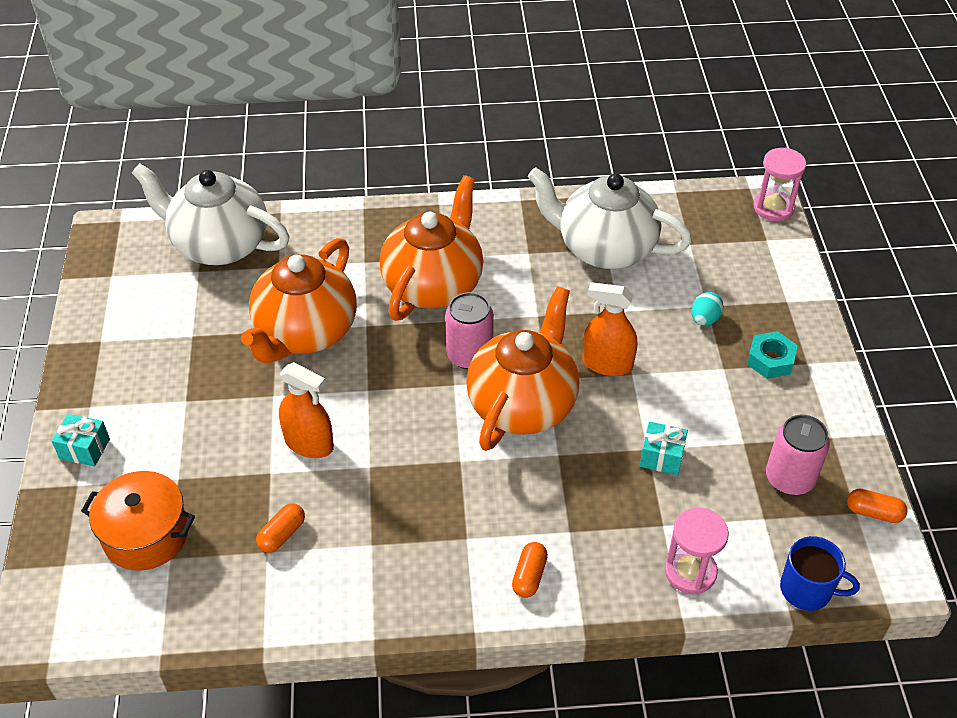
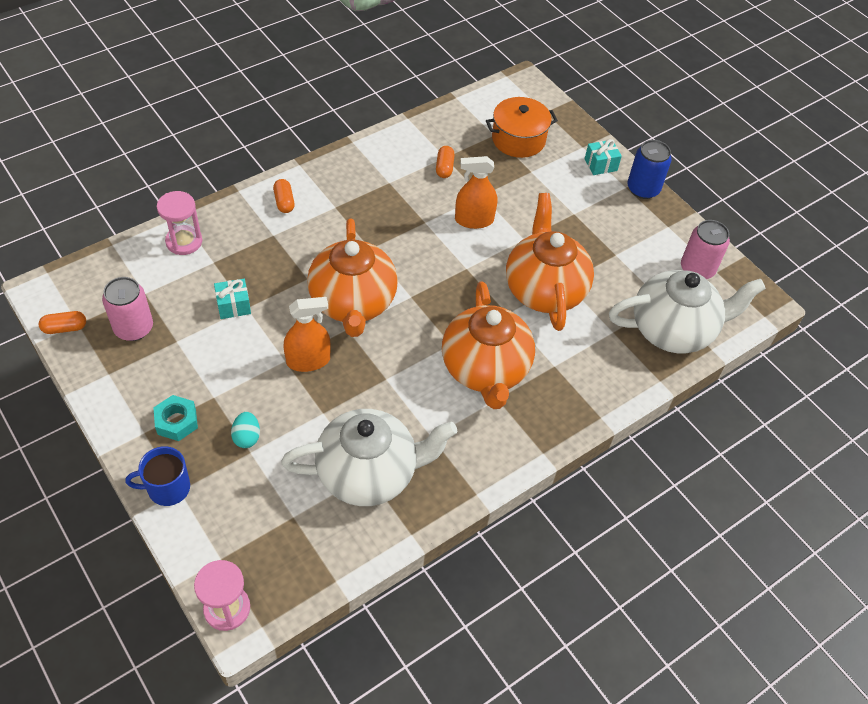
camera: 145 degrees right, 5 degrees up
pink can [445,292,494,369] -> pink can moved to [681,220,730,279]
blue mug [780,536,860,611] -> blue mug moved to [126,446,190,506]
none -> blue can [627,140,672,199]

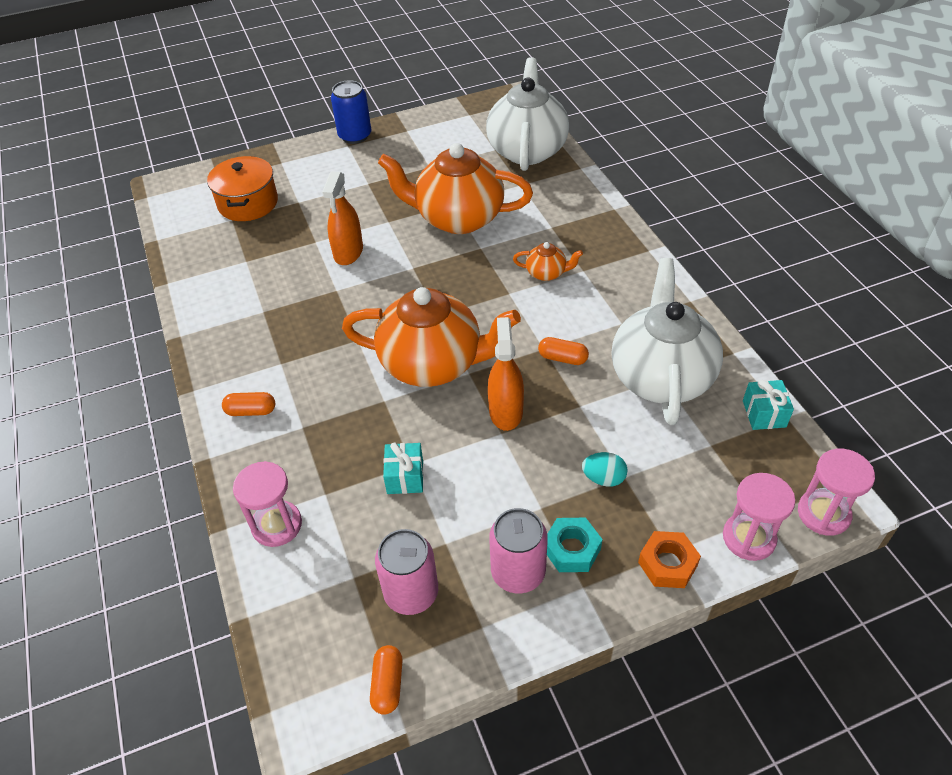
camera: 70 degrees left, 5 degrees down
blue mug [126,446,190,506] -> orange nut [638,531,701,588]
orange capsule [436,146,455,178] -> orange capsule moved to [538,337,589,365]
orange teapot [442,282,535,409] -> orange teapot [513,242,583,281], size x0.43
turquoise gift [585,139,622,175] -> turquoise gift moved to [743,380,794,430]
pink can [681,220,730,279] -> pink can moved to [489,508,548,593]
none -> pink hourglass [723,473,795,561]

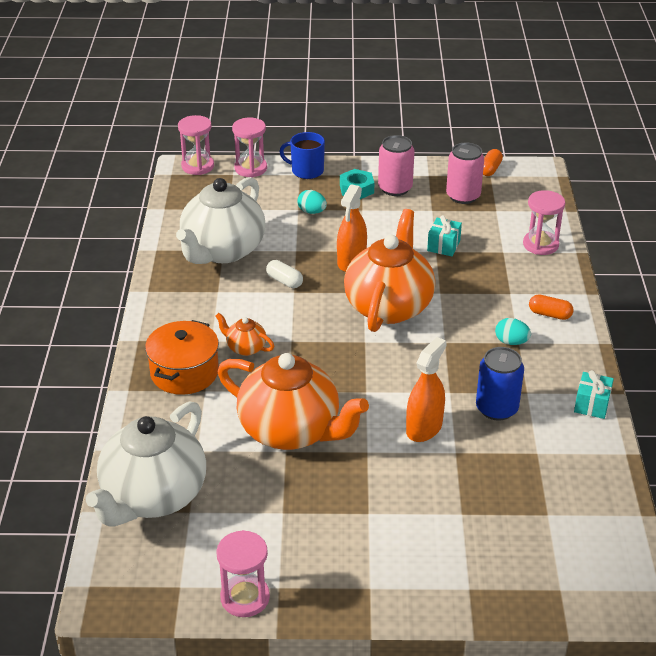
camera: 160 degrees left, 10 degrees down
orange pot [207,156,278,221] -> orange pot moved to [145,320,219,395]
blue can [331,80,371,144] -> blue can moved to [476,347,524,421]
orange teapot [342,287,521,387] -> orange teapot turned 75 degrees clockwise [344,209,435,332]
orange capsule [538,337,589,365] -> white capsule [266,260,303,288]
orange nut [638,531,701,588] -> blue mug [279,132,325,179]
turquoise gift [743,380,794,430] -> turquoise gift moved to [574,370,614,419]
none -> pink hourglass [216,530,270,617]
none -> turquoise egg [495,318,531,345]

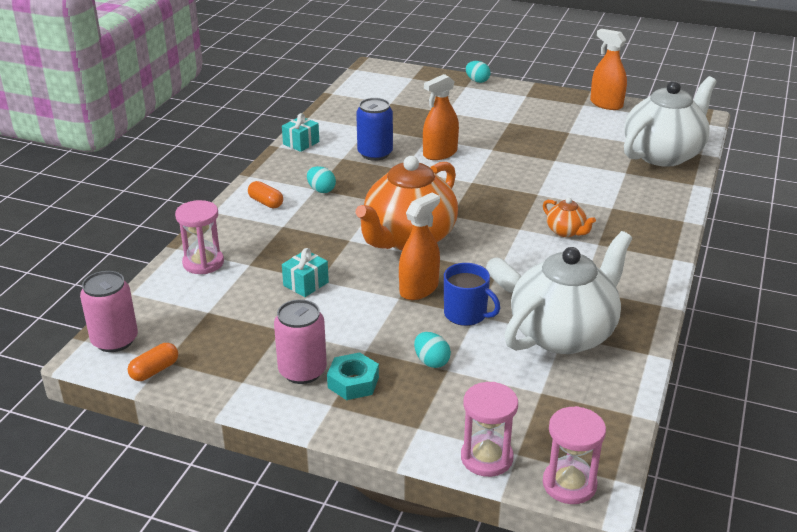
camera: 160 degrees left, 5 degrees down
orange pot [145,320,219,395] -> none
pink hourglass [216,530,270,617] -> orange spray bottle [590,29,627,110]
orange teapot [218,353,369,450] -> none
blue mug [279,132,325,179] -> blue mug moved to [444,263,500,326]
pink can [446,142,484,204] -> pink can moved to [80,271,138,352]
none -> turquoise egg [466,61,490,83]

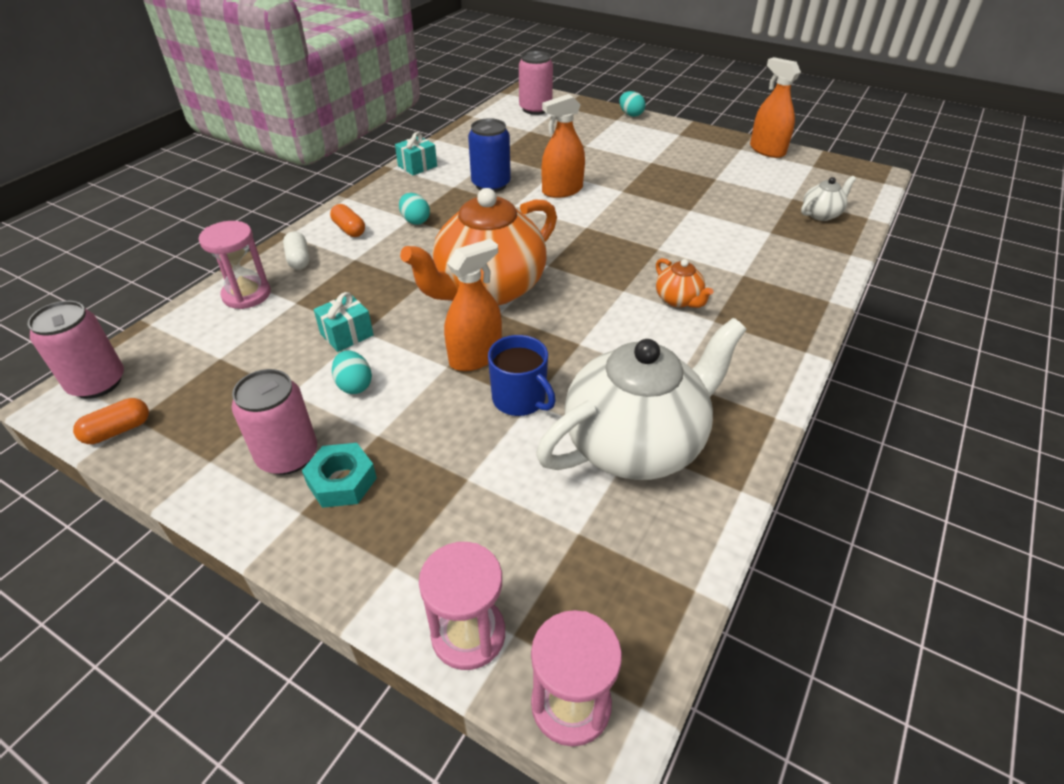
camera: 10 degrees right, 10 degrees up
turquoise egg [414,332,451,368] -> turquoise egg moved to [332,350,372,394]
white capsule [486,258,521,293] -> white capsule moved to [283,231,310,270]
white teapot [624,76,717,167] -> white teapot [801,176,856,221], size x0.43
none -> pink can [519,51,553,115]

